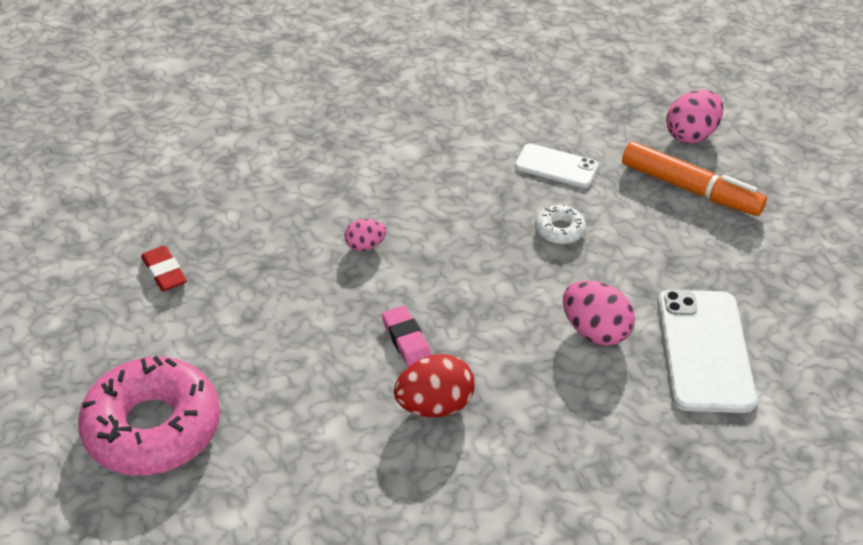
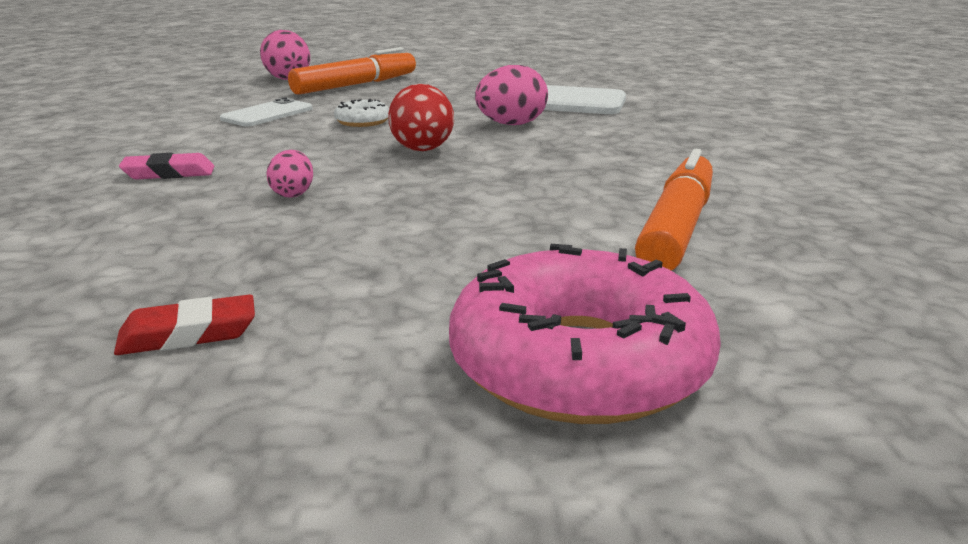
camera: 75 degrees left, 20 degrees down
pink eraser [382,306,432,367] -> pink eraser moved to [119,153,214,180]
red egg [394,354,475,417] -> red egg moved to [388,84,454,151]
none -> orange marker [635,149,713,271]

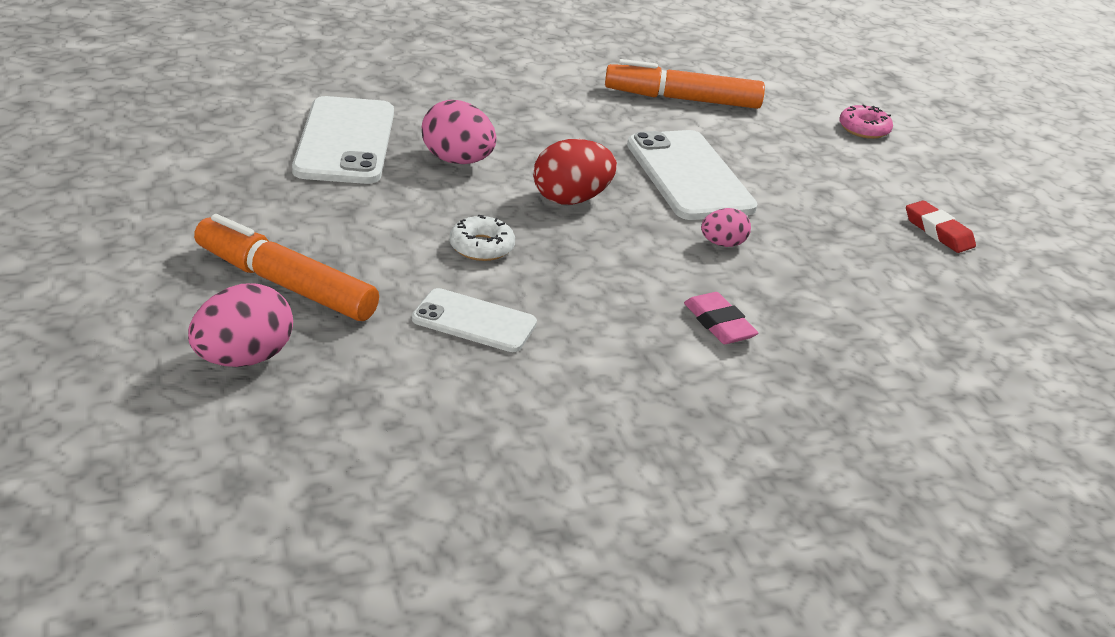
camera: 110 degrees left, 10 degrees up
pink donut [449,244,721,424] -> pink donut [839,104,893,139], size x0.44
none -> white phone [627,130,757,220]

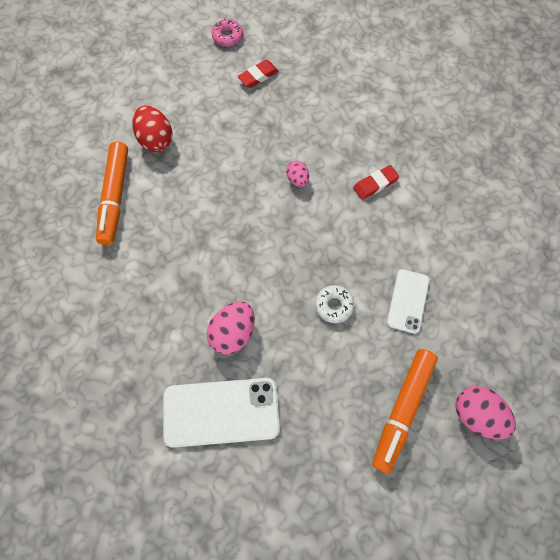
camera: 90 degrees left, 35 degrees up
red egg [533,139,617,205] -> red egg moved to [132,105,172,152]
white phone [627,130,757,220] -> none
pink eraser [684,292,758,344] -> red eraser [353,165,399,200]
pink donut [839,104,893,139] -> pink donut moved to [211,18,243,47]

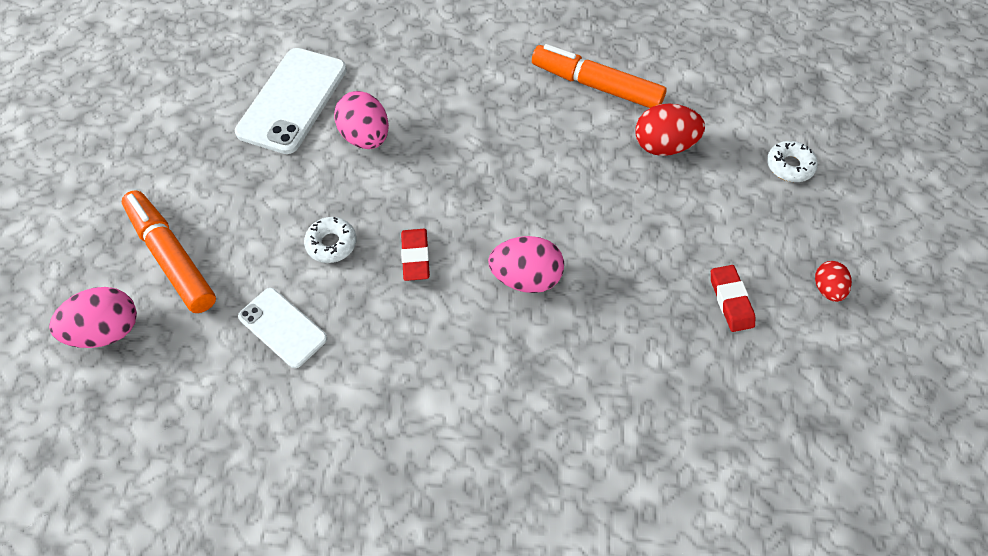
camera: 115 degrees right, 10 degrees down
pink donut [211,18,243,47] -> red egg [815,261,852,302]
pink egg [286,161,309,187] -> pink egg [488,236,564,293], size x1.71
red eraser [353,165,399,200] -> red eraser moved to [401,229,430,281]
none -> white donut [767,141,818,182]

